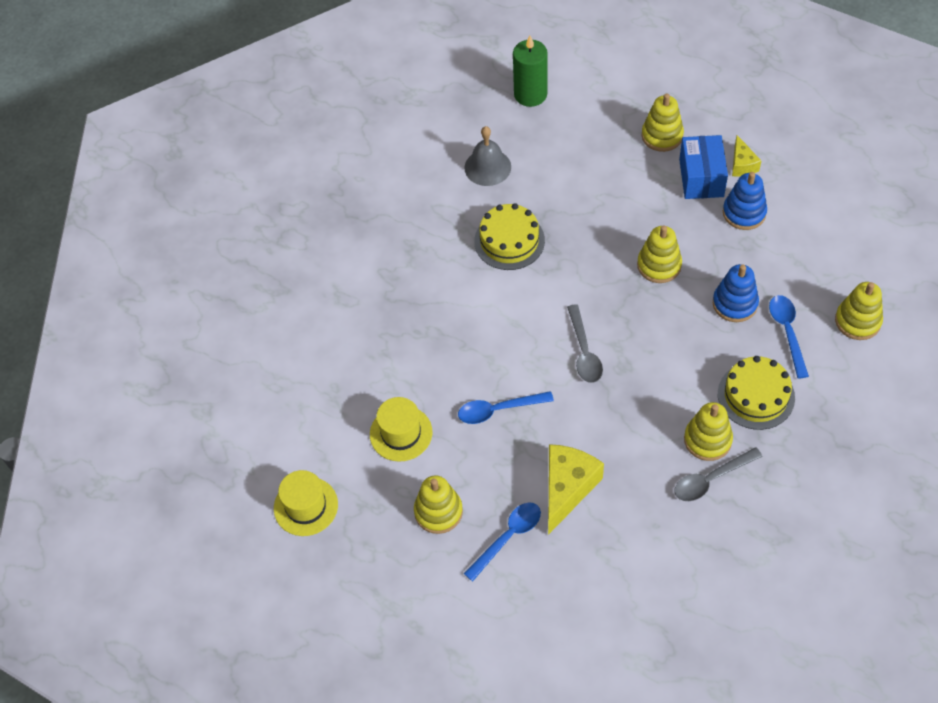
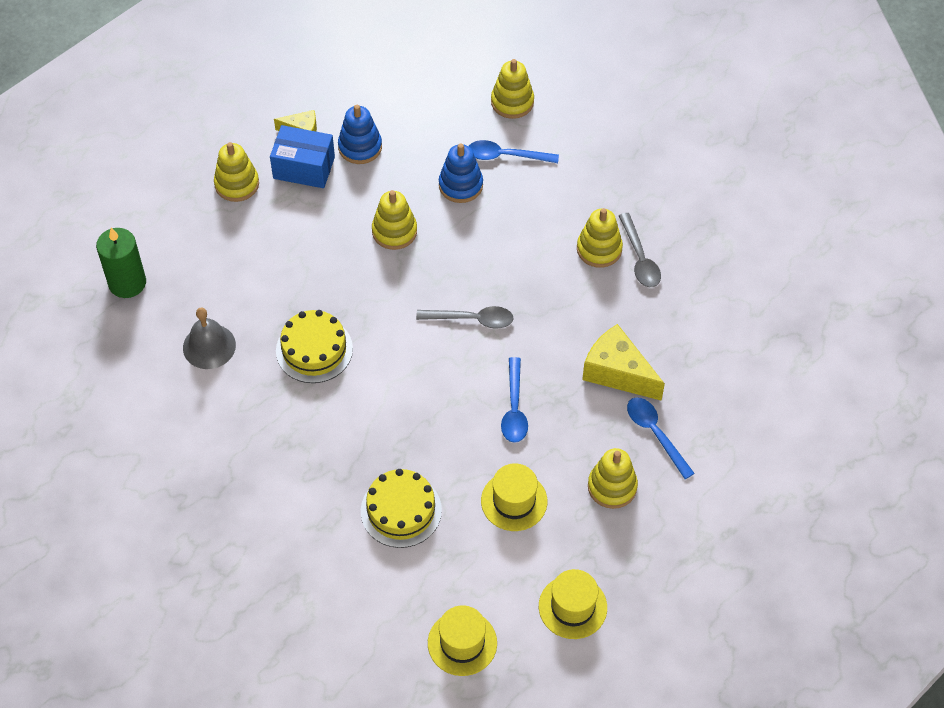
camera: 80 degrees left, 0 degrees up
yellow cake [718,356,795,430] -> yellow cake moved to [361,469,442,548]
none -> yellow hat [428,605,497,676]

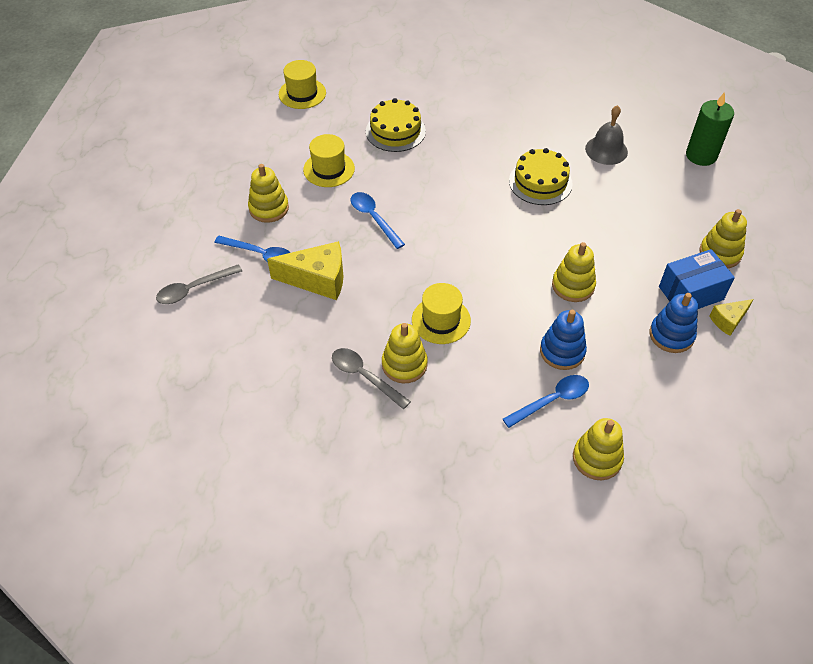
camera: 145 degrees right, 5 degrees down
grey spoon [416,306,514,329] -> grey spoon moved to [156,264,242,304]
yellow hat [539,569,607,639] -> yellow hat moved to [412,283,471,344]

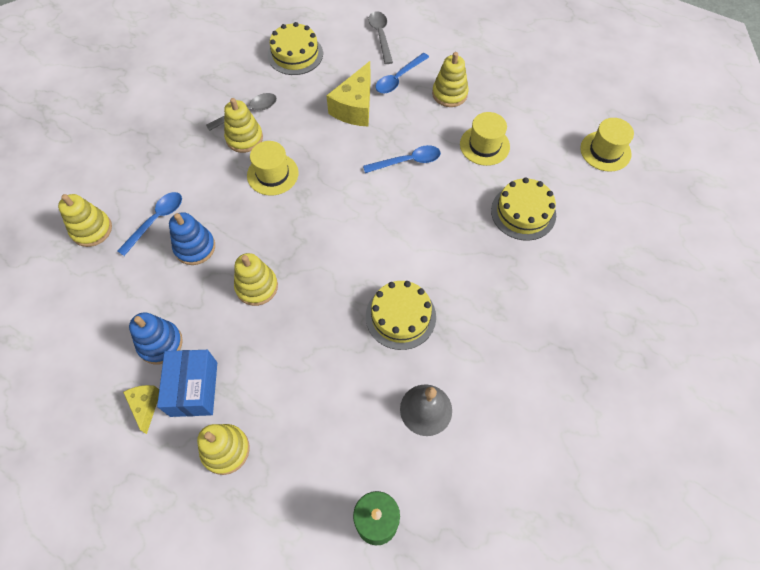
camera: 110 degrees right, 10 degrees up
blue spoon [503,375,589,428] -> blue spoon turned 135 degrees counterclockwise [117,192,182,256]
none -> yellow cake [267,22,323,75]

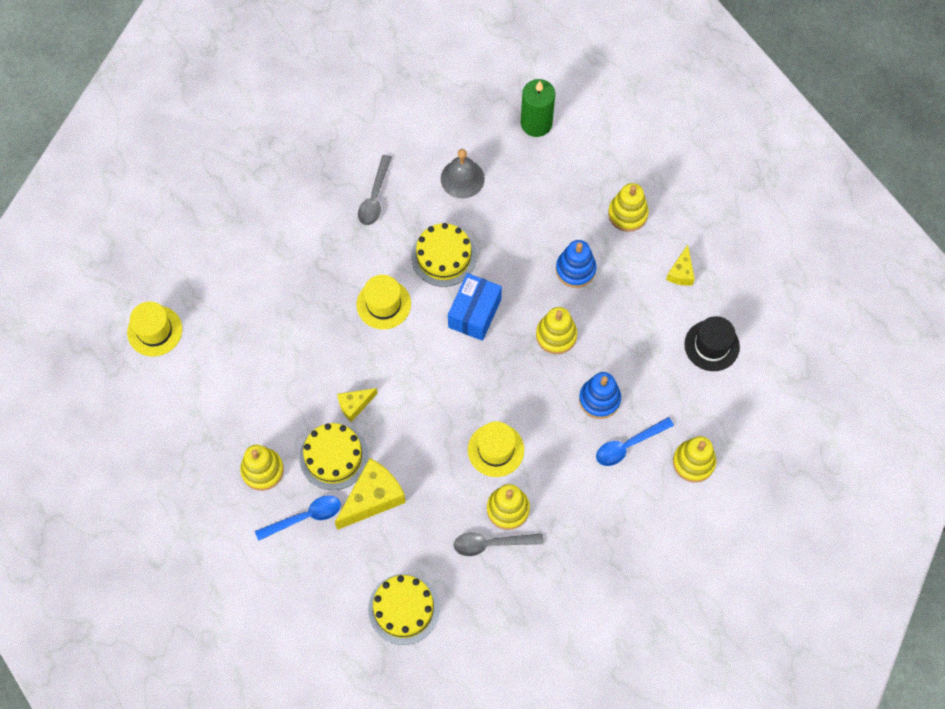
camera: 155 degrees left, 5 degrees up
blue stacking toy [129,312,183,365] -> blue stacking toy moved to [556,240,597,288]
blue box [157,350,217,417] -> blue box moved to [448,273,502,341]
blue spoon [363,145,441,173] -> yellow cheese [337,388,378,422]
grey spoon [368,11,393,64] -> grey spoon moved to [358,155,392,225]
yellow hat [460,112,510,166] -> yellow hat moved to [357,275,411,329]
yellow cake [491,178,556,241] -> yellow cake moved to [299,423,368,490]
none -> black hat [684,316,740,371]

